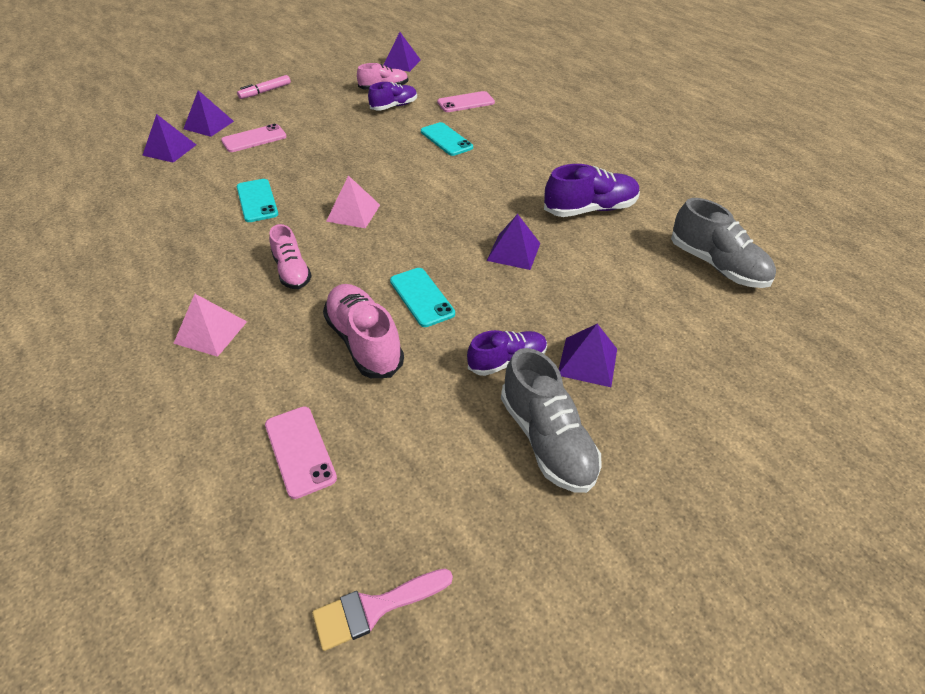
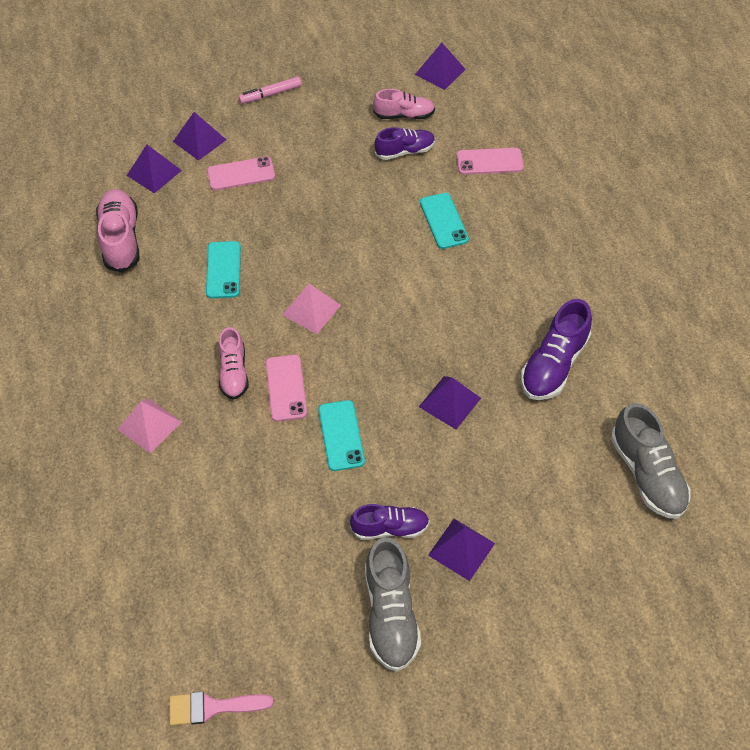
camera: 20 degrees right, 10 degrees up
pink phone [265,407,337,499] -> pink phone moved to [266,355,307,422]
pink shoe [323,284,404,378] -> pink shoe moved to [96,189,140,273]
purple shoe [544,164,640,217] -> purple shoe turned 120 degrees clockwise [521,299,592,400]

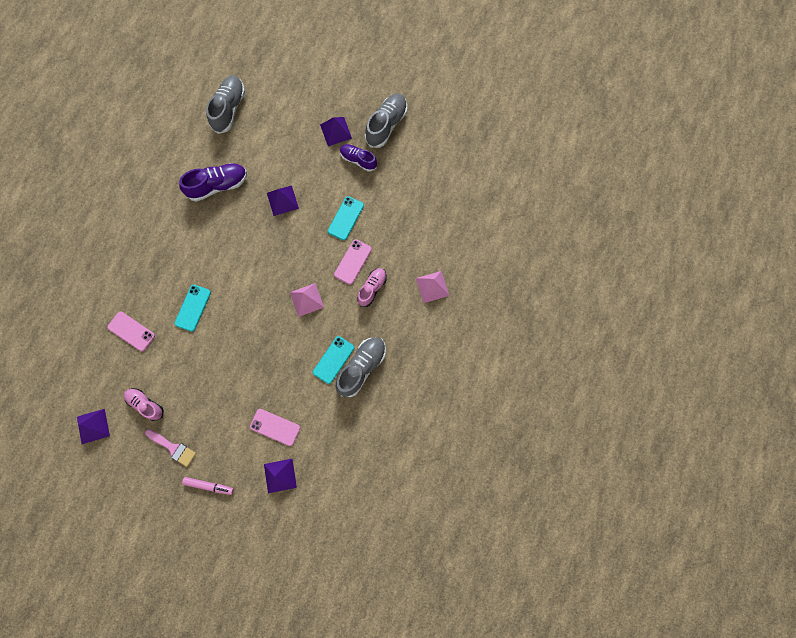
camera: 145 degrees left, 20 degrees up
pink shoe [96,189,140,273] -> none
purple pyramid [127,145,182,194] -> none
pink brush [169,691,273,726] -> pink brush moved to [145,429,196,467]
purple shoe [375,127,435,160] -> none
none -> grey shoe [336,337,386,397]

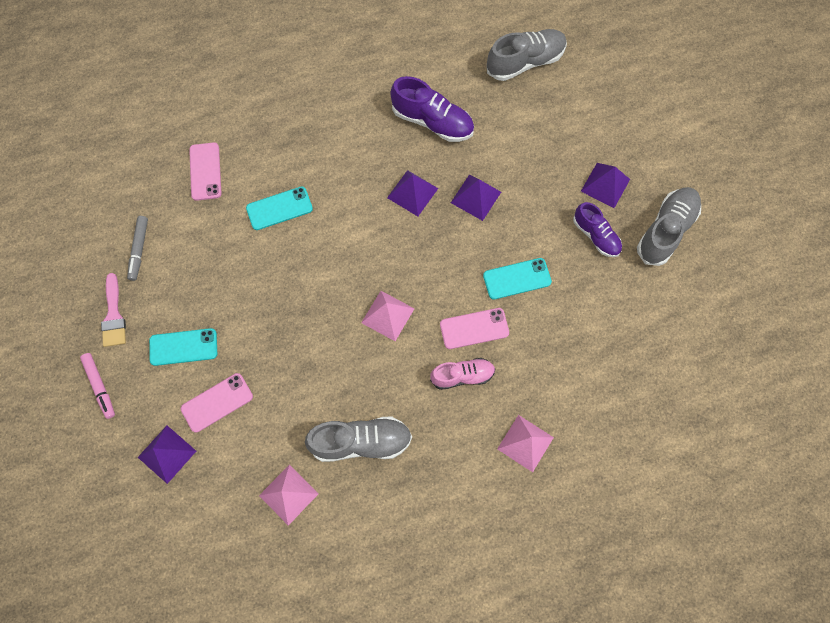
camera: 50 degrees right, 5 degrees down
purple pyramid [77,409,110,444] -> purple pyramid moved to [387,170,438,216]
pink shoe [124,388,164,421] -> grey marker [127,216,148,281]
pink phone [250,409,300,446] -> pink phone turned 75 degrees clockwise [181,373,253,433]
turquoise phone [313,336,354,384] -> turquoise phone moved to [149,328,217,366]
purple shoe [340,144,377,172] -> purple shoe turned 150 degrees clockwise [573,202,622,257]
grey shoe [365,93,407,148] -> grey shoe turned 45 degrees counterclockwise [637,187,701,266]
none -> pink pyramid [259,464,318,526]

